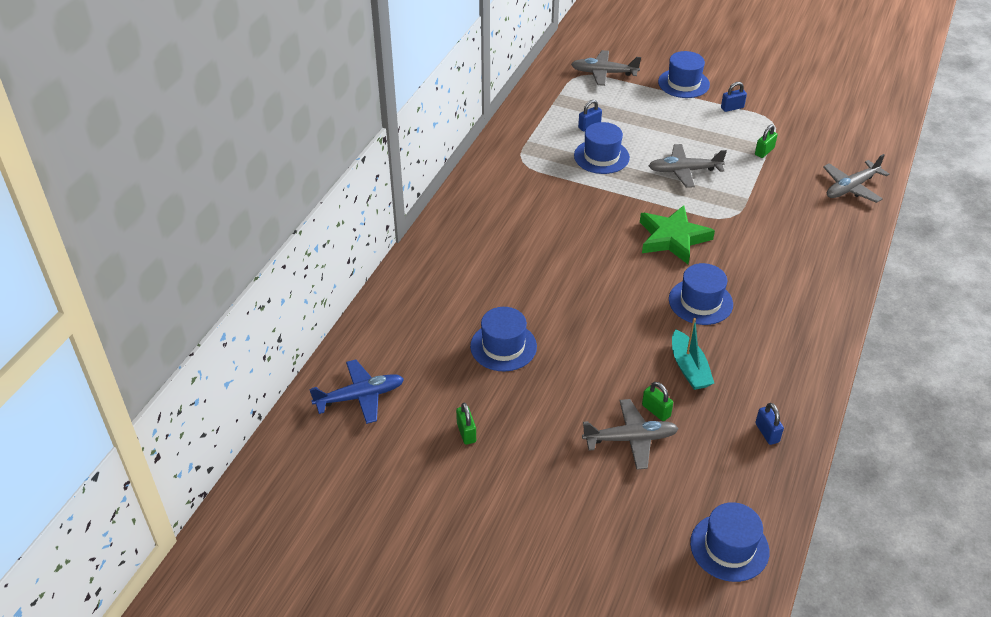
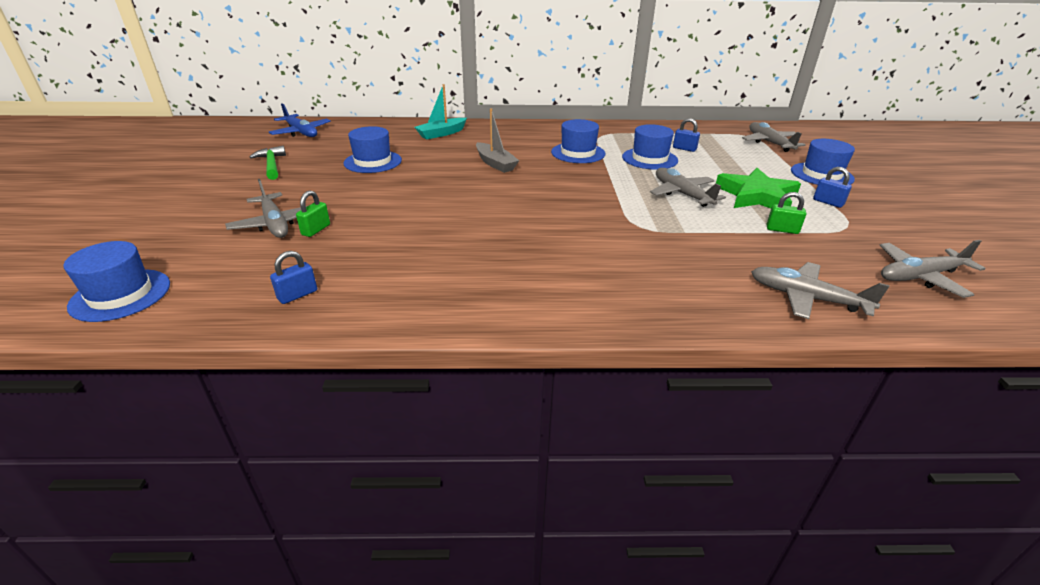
camera: 65 degrees right, 10 degrees down
green padlock [456,402,476,445] -> green hammer [249,146,286,180]
green star [640,205,715,264] -> green star moved to [716,168,801,208]
blue hat [669,263,733,325] -> blue hat moved to [551,119,605,163]
turquoise boat [672,318,714,390] -> turquoise boat moved to [414,84,467,139]
none -> grey boat [476,108,519,173]
none -> grey plane [879,240,986,298]

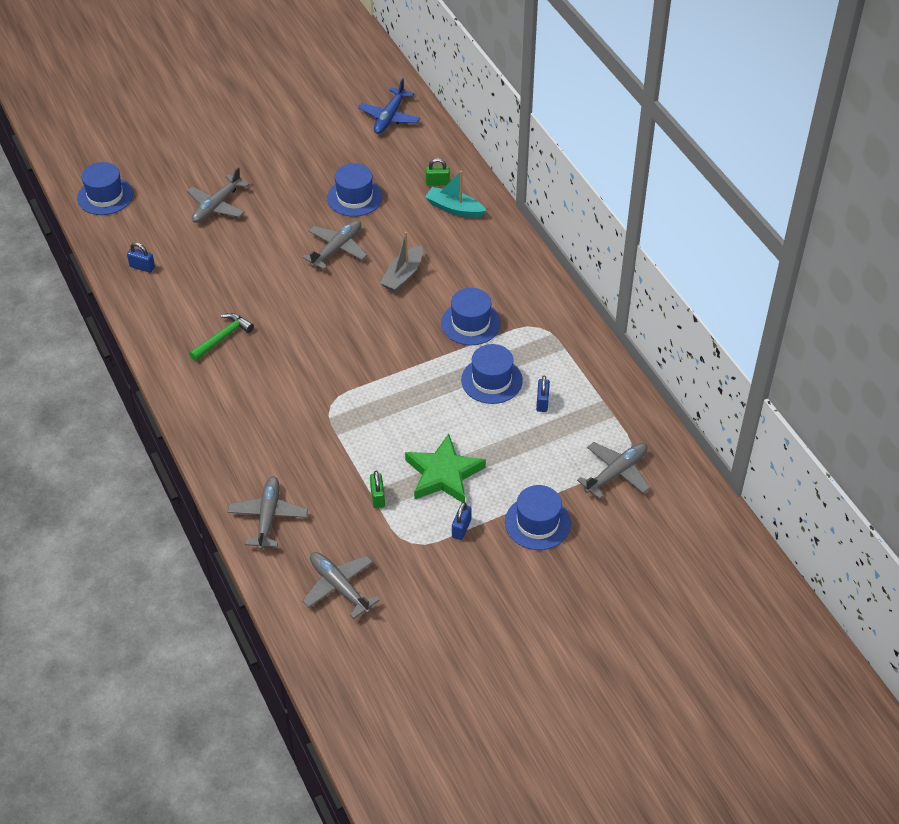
camera: 65 degrees right, 15 degrees up
green hammer [249,146,286,180] -> green hammer moved to [189,313,254,361]
green padlock [296,190,330,237] -> green padlock moved to [426,158,450,186]
grey plane [650,168,726,207] -> grey plane moved to [302,220,367,270]

